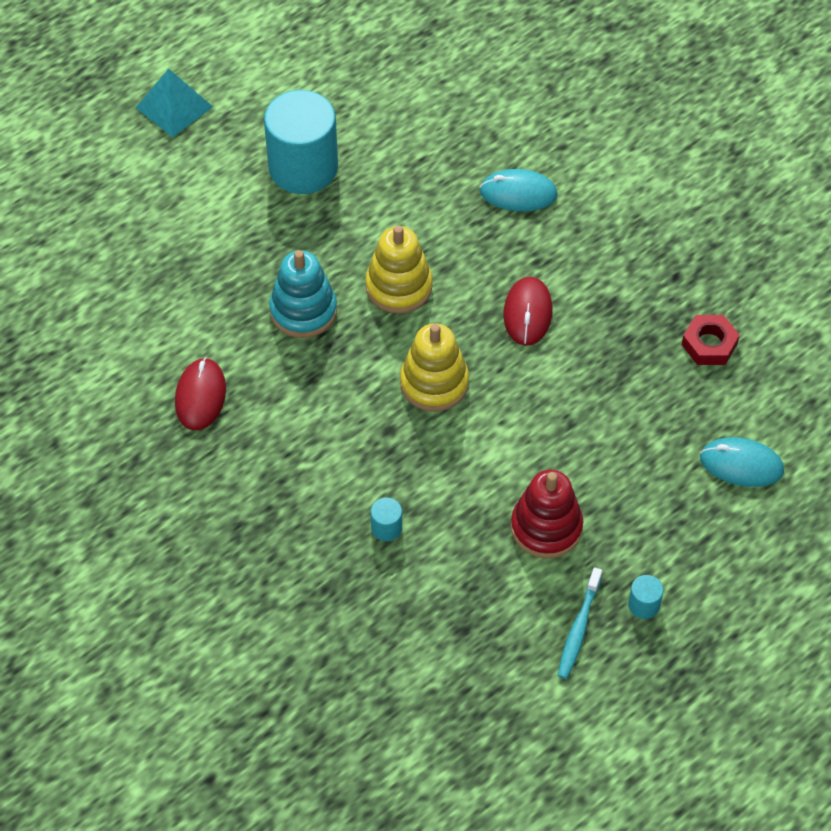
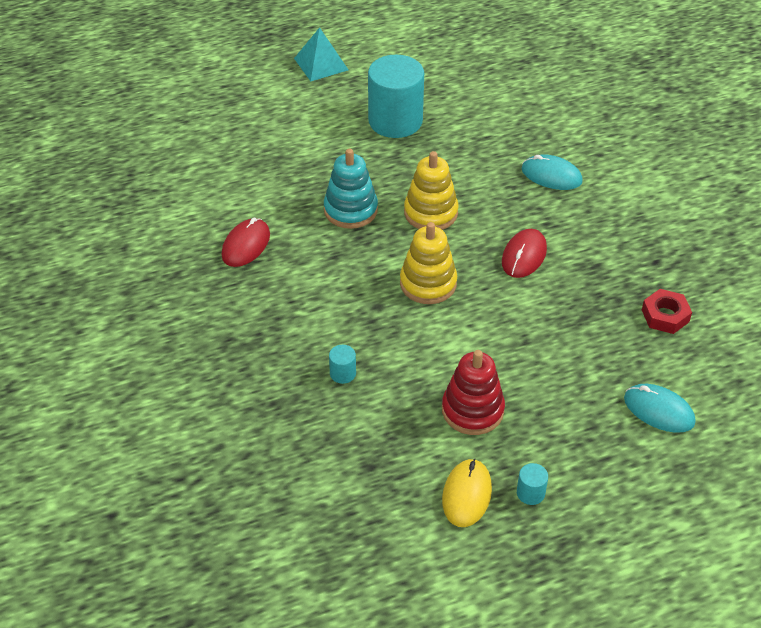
camera: 20 degrees right, 10 degrees down
turquoise toothbrush [558,567,602,679] -> yellow mouse [442,459,492,527]

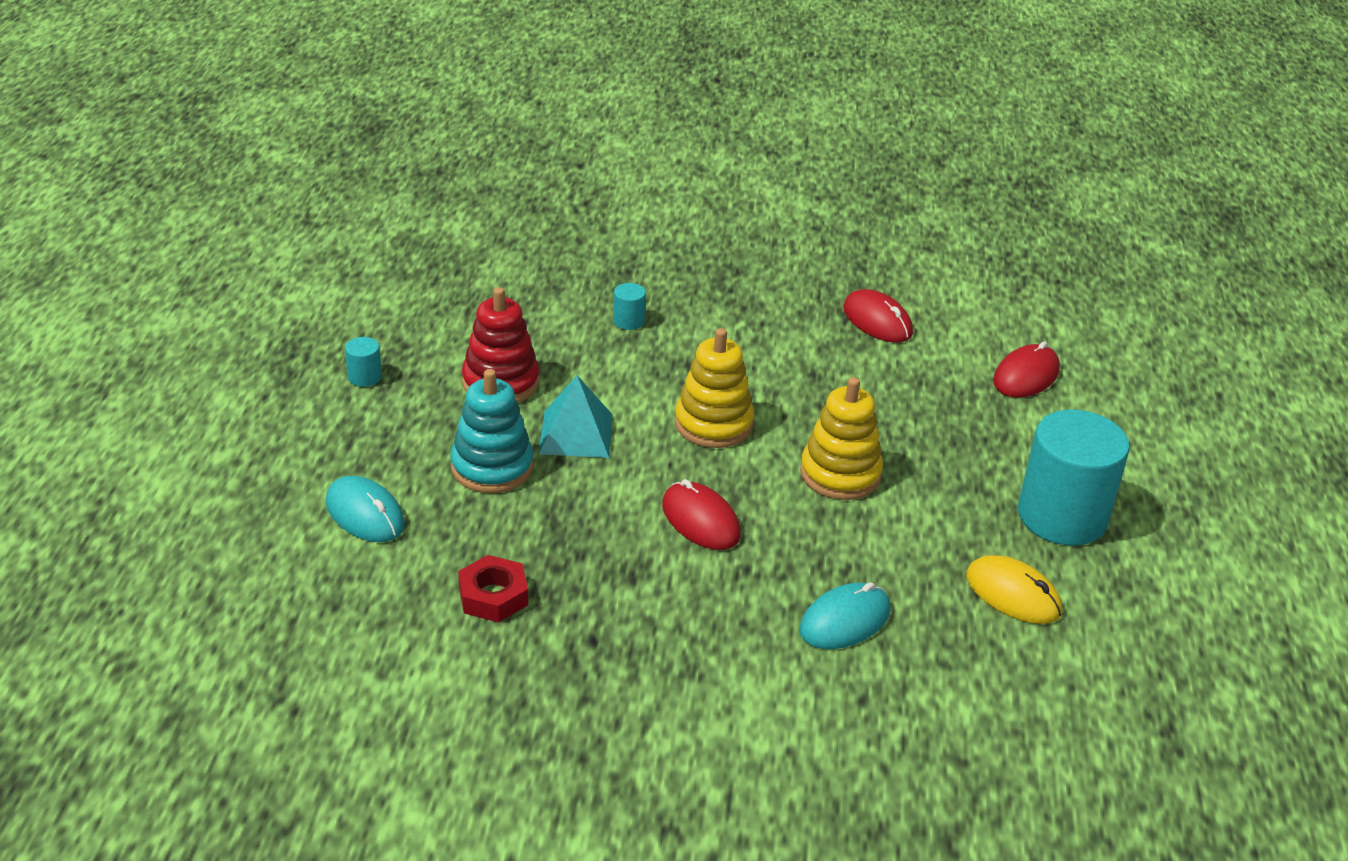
camera: 115 degrees right, 10 degrees down
turquoise pyramid [294,27,348,81] -> turquoise pyramid moved to [539,375,613,458]
turquoise stacking toy [324,149,378,229] -> turquoise stacking toy moved to [450,369,534,493]
yellow mouse [442,459,492,527] -> yellow mouse moved to [966,555,1062,624]
turquoise mouse [624,384,696,433] -> turquoise mouse turned 75 degrees clockwise [326,476,405,542]
none -> red mouse [993,341,1060,398]

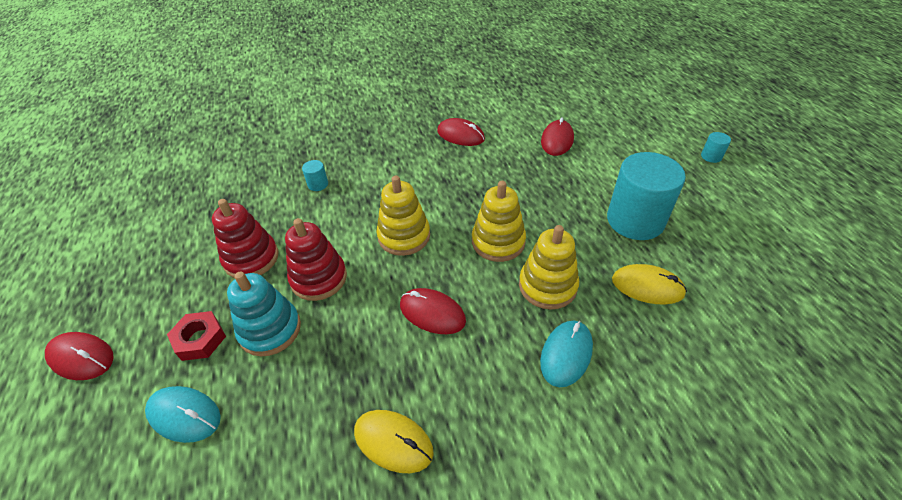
camera: 20 degrees left, 10 degrees up
turquoise cylinder [345,337,382,387] -> turquoise cylinder moved to [701,132,731,163]
red nut [458,555,528,622] -> red nut moved to [167,311,226,361]
turquoise pyramid [539,375,613,458] -> red stacking toy [285,218,347,301]
none -> red mouse [45,332,114,380]
none -> yellow mouse [354,410,434,473]
none -> yellow stacking toy [519,225,579,310]

